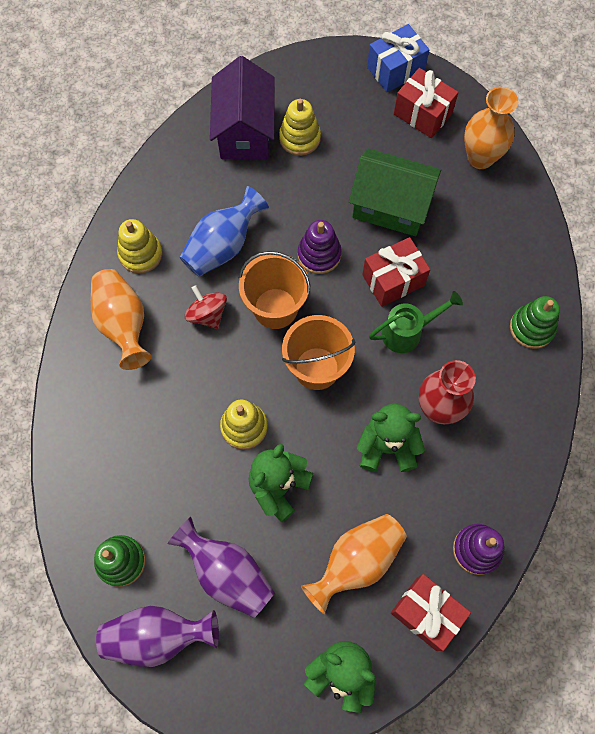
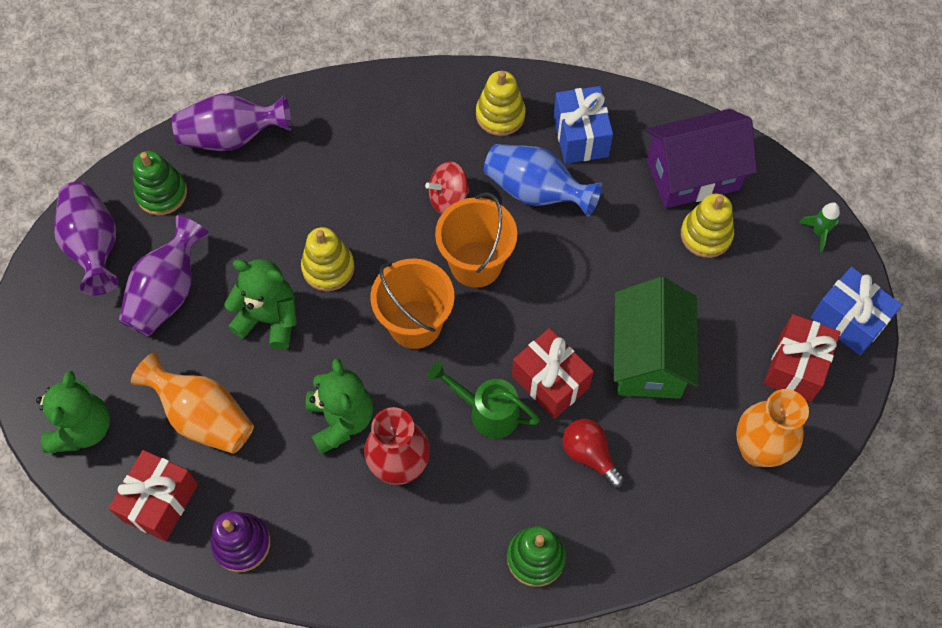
camera: 75 degrees right, 5 degrees down
orange vase [91,269,151,370] -> none
red spinning top [185,285,227,329] -> red spinning top turned 150 degrees counterclockwise [425,161,470,214]
purple stacking toy [298,220,342,274] -> none
green watering can [369,291,463,353] -> green watering can turned 150 degrees clockwise [428,361,540,439]
none -> purple vase [172,93,292,151]
none -> blue gift [553,86,613,164]
none -> red light bulb [562,419,624,488]
none -> green rocket [799,202,840,252]

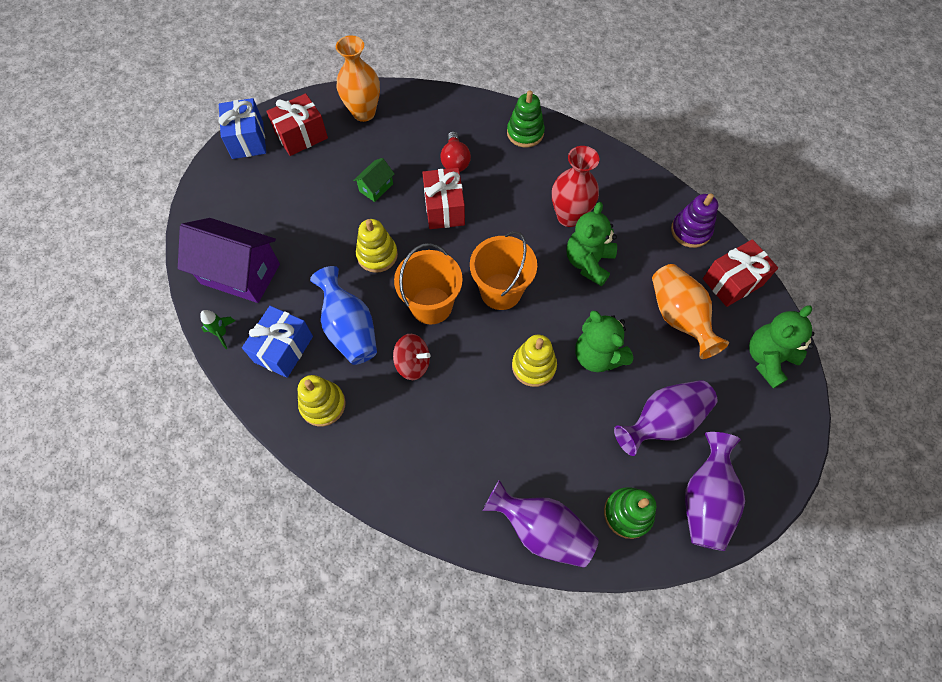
camera: 145 degrees left, 0 degrees up
green watering can [428,361,540,439] -> none
green house [614,277,698,399] -> green house [353,158,395,202], size x0.47
yellow stacking toy [681,193,734,258] -> yellow stacking toy moved to [356,219,398,273]
green rocket [799,202,840,252] -> green rocket moved to [200,310,235,349]

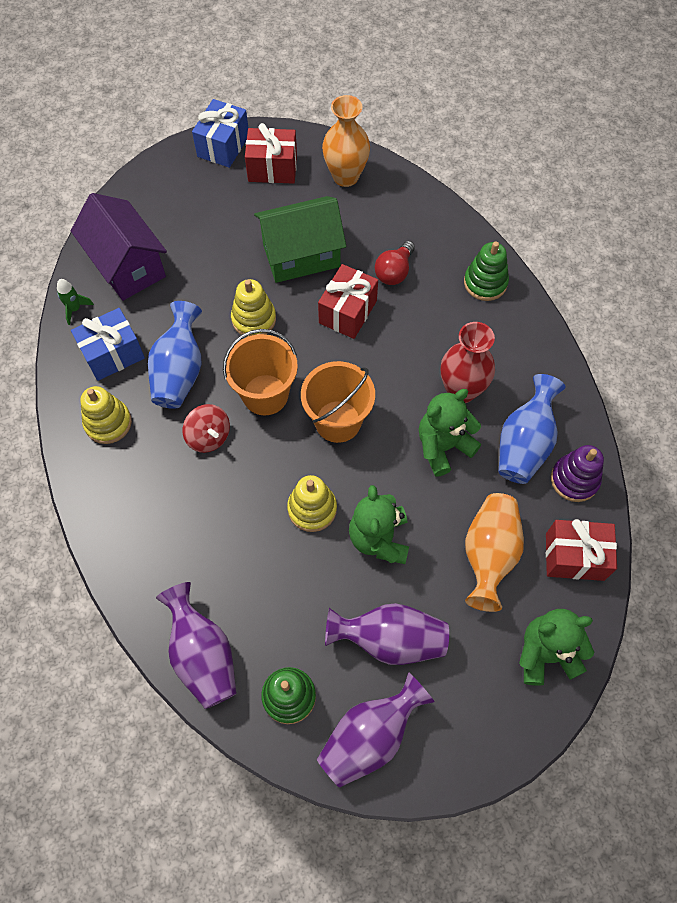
camera: 35 degrees right, 0 degrees up
green house [353,158,395,202] -> green house [254,196,346,283], size x2.14
none -> blue vase [499,374,565,484]

